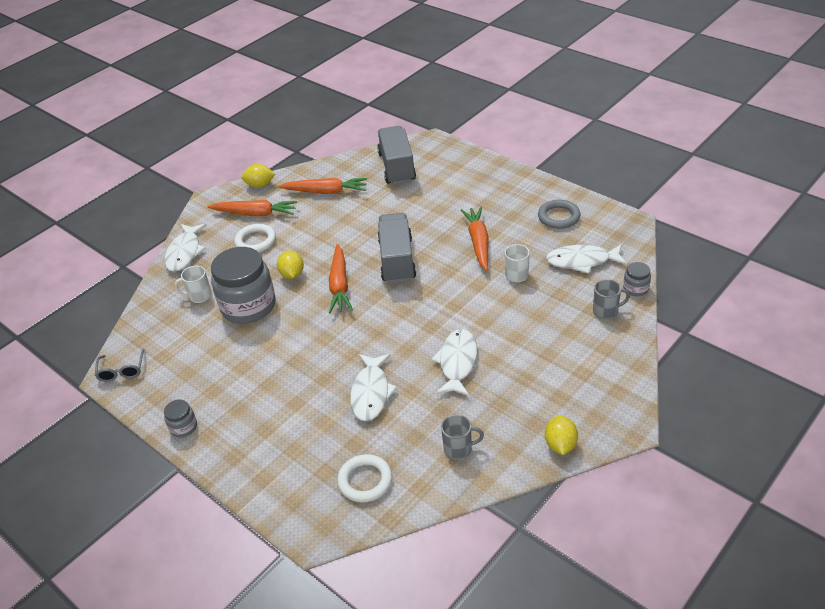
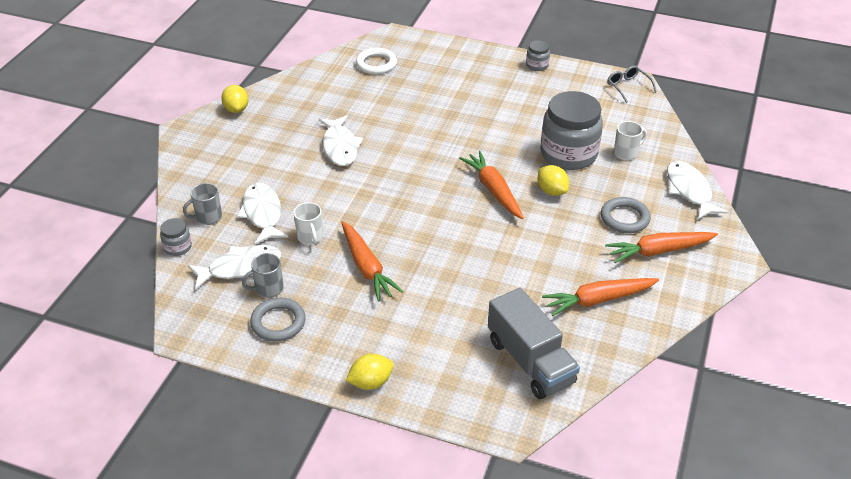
camera: 155 degrees right, 0 degrees up
white ring [234,224,276,252] -> grey ring [601,197,651,233]
yellow lemon [242,164,275,188] -> yellow lemon moved to [346,354,394,390]
white fish [350,354,397,421] -> white fish moved to [237,183,288,244]
grey truck [378,213,416,283] -> none
grey mug [441,414,484,460] -> grey mug moved to [242,253,283,298]

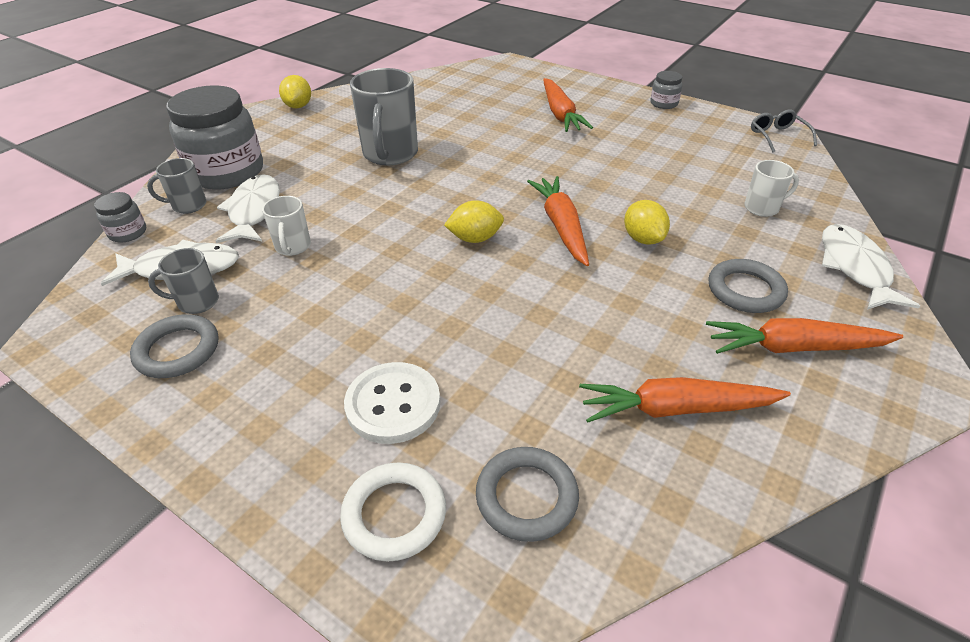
camera: 15 degrees right, 0 degrees up
white fish [319,115,364,166] -> grey mug [350,68,418,166]
orange carrot [341,221,403,301] -> orange carrot moved to [543,78,593,132]
yellow lemon [346,354,394,390] -> yellow lemon moved to [444,200,504,243]
white ring [356,48,397,75] -> white ring moved to [340,462,446,561]
grey truck [488,288,580,399] -> grey ring [476,447,579,542]
grey jar [541,91,603,170] -> grey jar moved to [166,85,263,190]
none -> white button [344,362,440,444]

